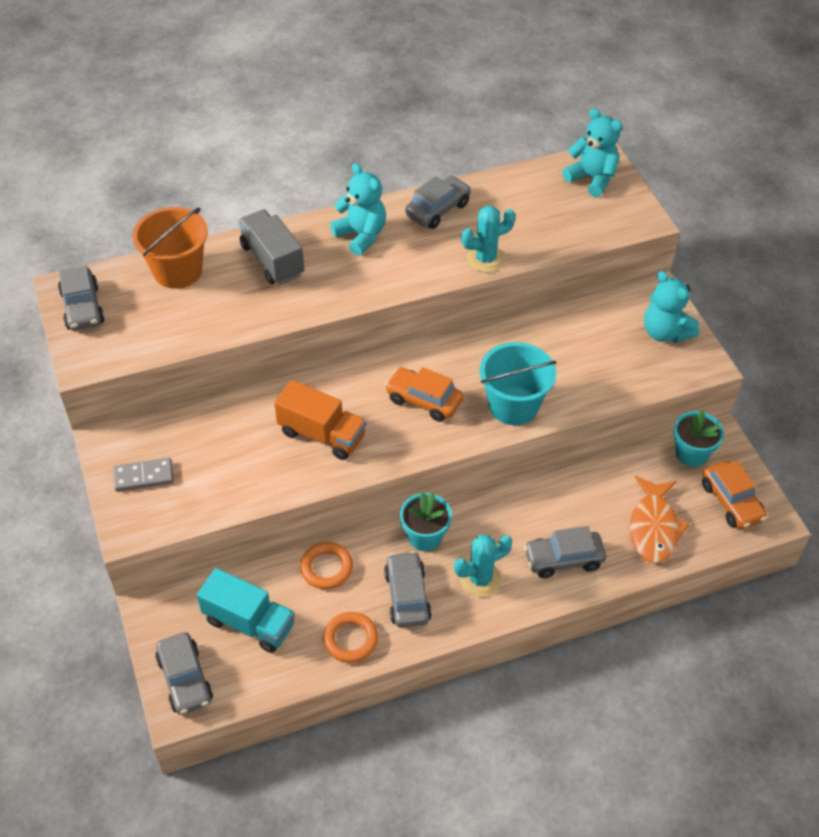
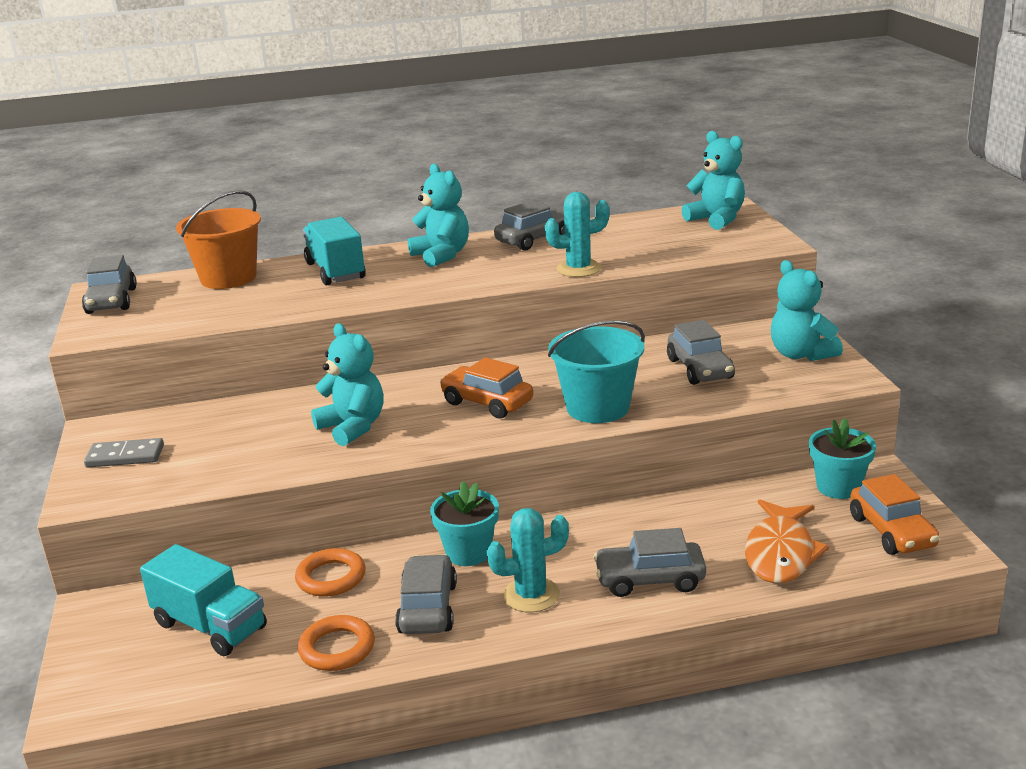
camera: 10 degrees right, 25 degrees down
grey car [155,632,213,715] -> grey car moved to [667,320,735,385]
grey truck [238,209,304,285] -> turquoise truck [303,217,366,285]
orange truck [274,380,366,460] -> turquoise teddy bear [311,323,384,446]

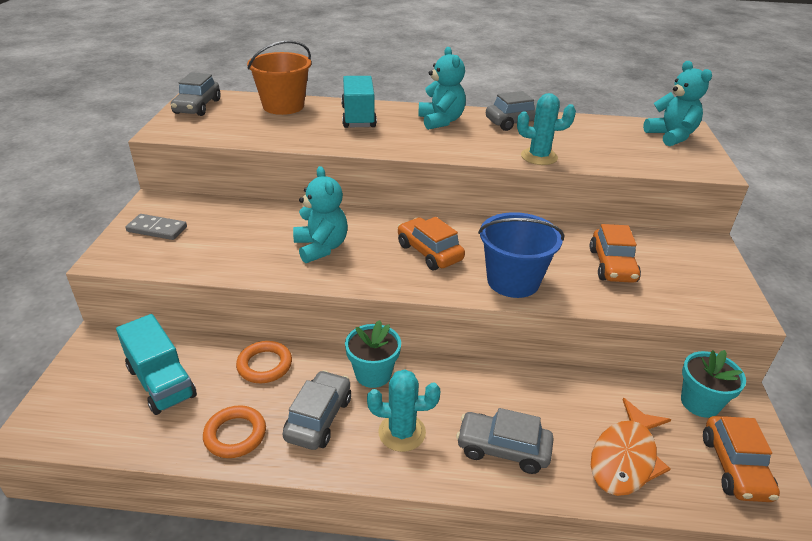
camera: 15 degrees right, 10 degrees up
turquoise bucket [548,320,645,423] -> blue bucket [478,212,565,298]
grey car [667,320,735,385] -> orange car [590,224,641,283]
turquoise teddy bear [771,260,843,361] -> none

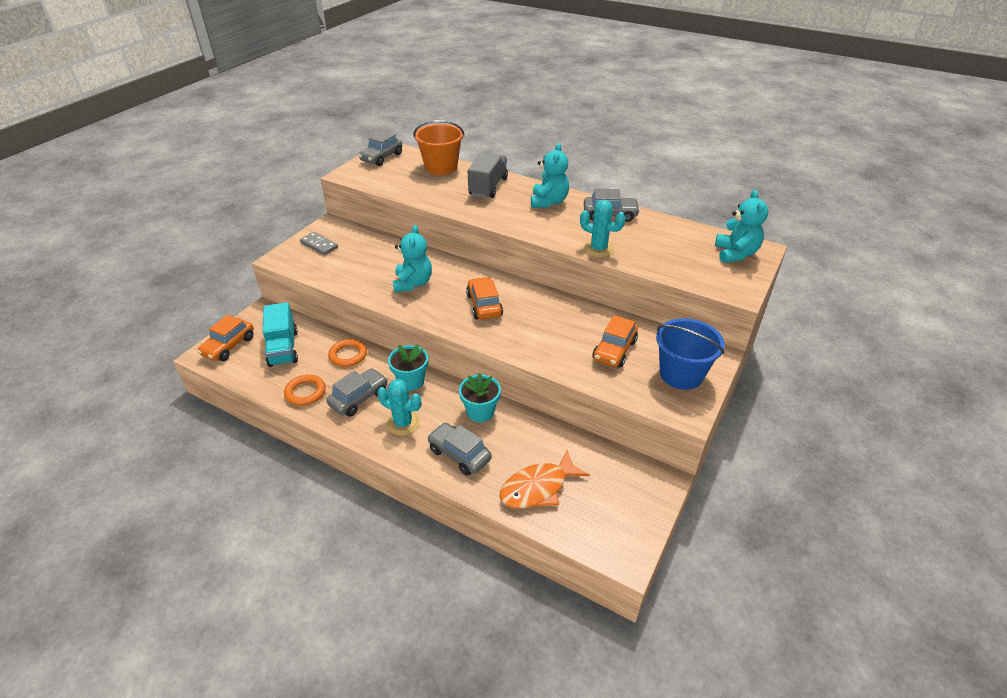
camera: 25 degrees right, 5 degrees up
turquoise truck [341,76,377,128] -> grey truck [468,153,508,198]
blue bucket [478,212,565,298] -> blue bucket moved to [656,318,725,390]
turquoise flower pot [681,350,746,418] -> turquoise flower pot moved to [459,373,501,422]
orange car [703,416,780,502] -> orange car moved to [197,315,254,361]

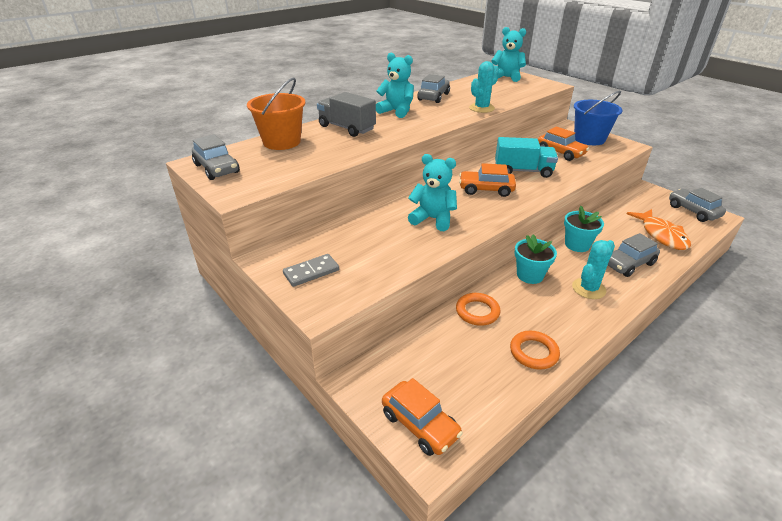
camera: 70 degrees left, 5 degrees down
turquoise truck [263,302,298,367] -> turquoise truck moved to [495,137,558,178]
grey car [326,368,388,417] -> grey car moved to [669,188,726,222]

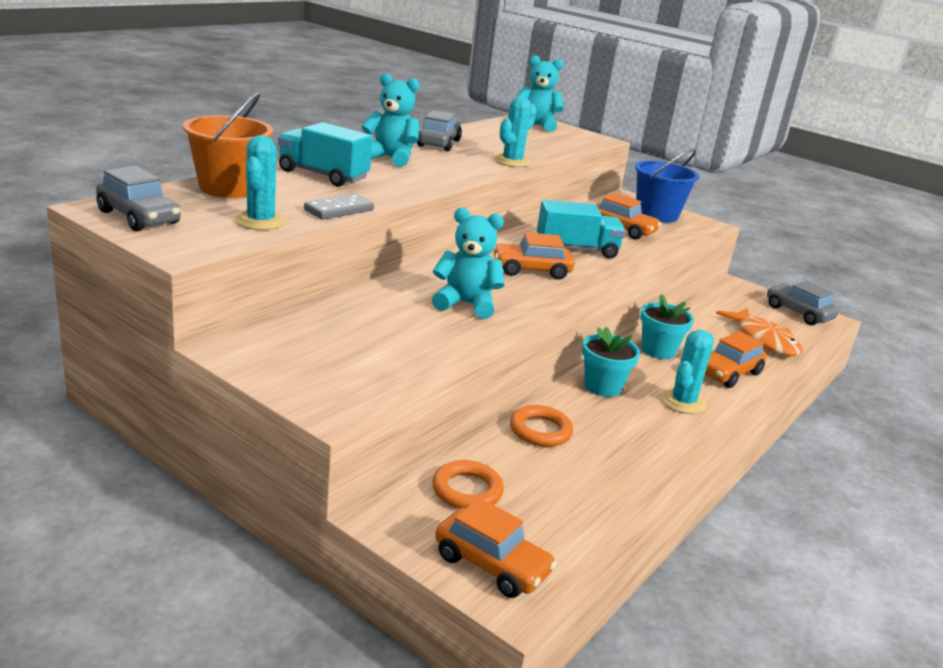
camera: 15 degrees left, 10 degrees down
grey domino [283,254,339,287] -> grey domino moved to [304,194,374,219]
grey truck [317,92,376,137] -> turquoise truck [278,122,372,187]
orange ring [510,331,560,370] -> orange ring moved to [432,460,504,508]
grey car [608,233,660,277] -> orange car [705,331,767,388]
none -> turquoise cactus [235,135,286,230]

